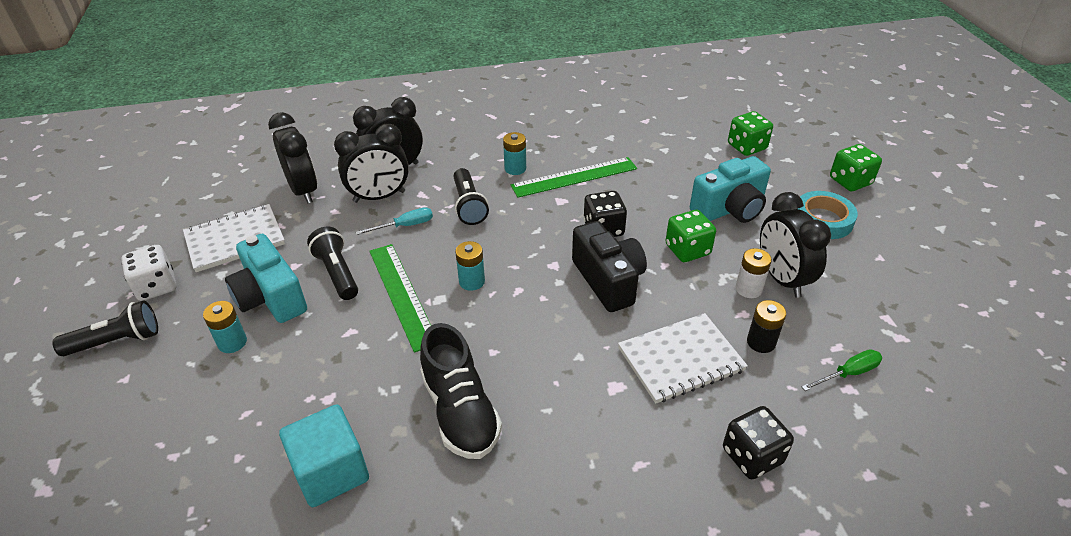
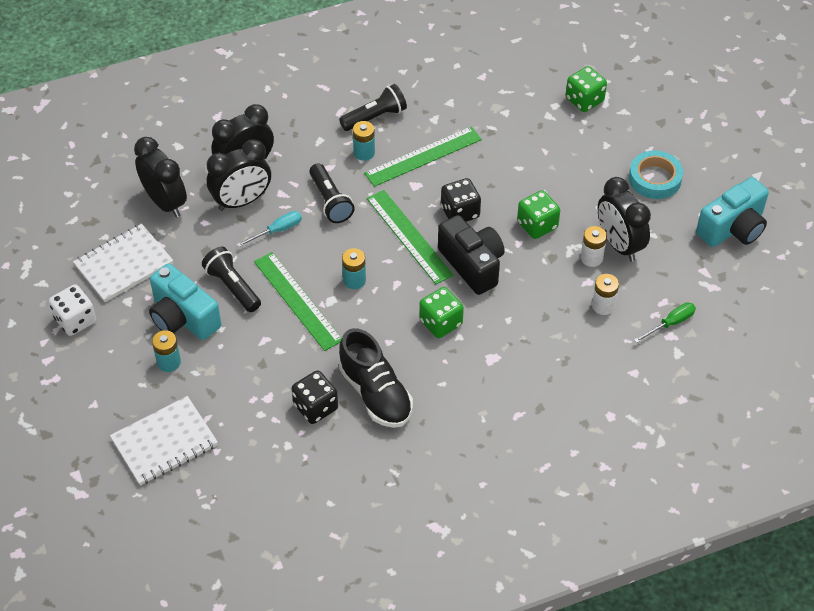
camera: 10 degrees left, 10 degrees up
black flashlight [52,301,158,356] -> black flashlight moved to [339,84,407,131]
turquoise cube [279,404,369,507] -> none
white notebook [618,313,748,404] -> white notebook moved to [110,396,218,486]
turquoise camera [690,156,771,223] -> turquoise camera moved to [696,177,769,247]
black dice [723,406,794,479] -> black dice moved to [292,370,338,424]
black battery [747,300,786,353] -> white battery [592,274,619,315]
green dice [830,144,882,191] -> green dice moved to [419,287,464,338]
none -> green ruler [367,190,454,284]

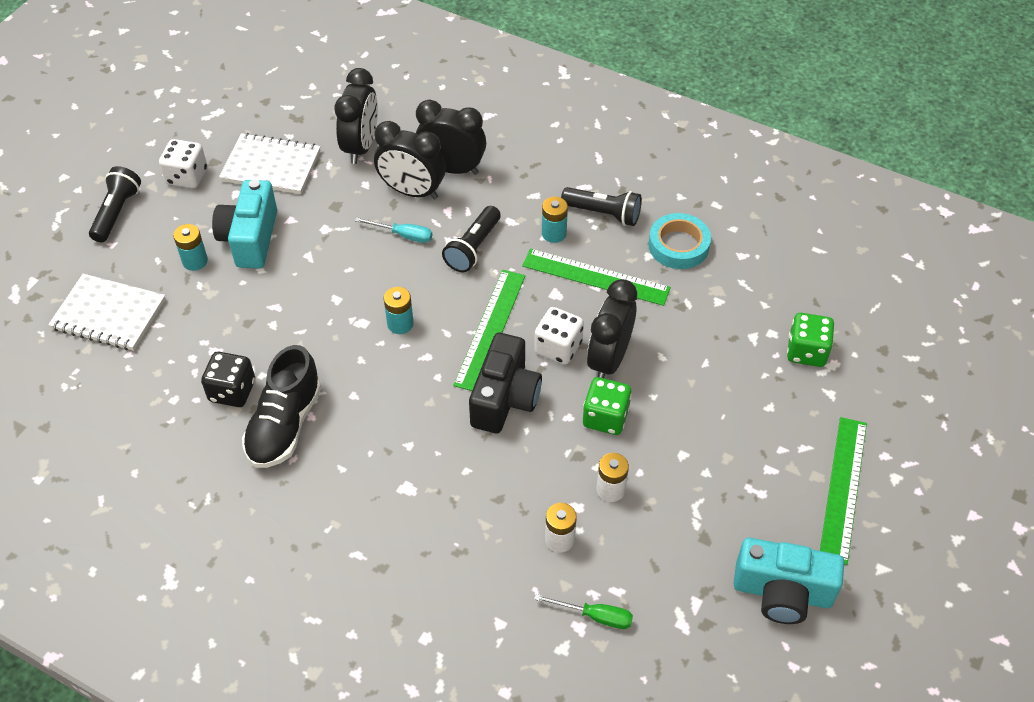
camera: 50 degrees right, 0 degrees up
black flashlight [202,246,261,312] -> black flashlight moved to [89,166,141,242]
green ruler [254,252,342,351] -> green ruler moved to [820,417,867,565]
green dice [419,287,464,338] -> none
black dice [441,178,481,222] -> white dice [534,307,584,365]
black clock [598,177,651,262] -> black clock moved to [587,279,637,378]
turquoise tape [629,151,683,199] -> turquoise tape moved to [648,213,711,269]

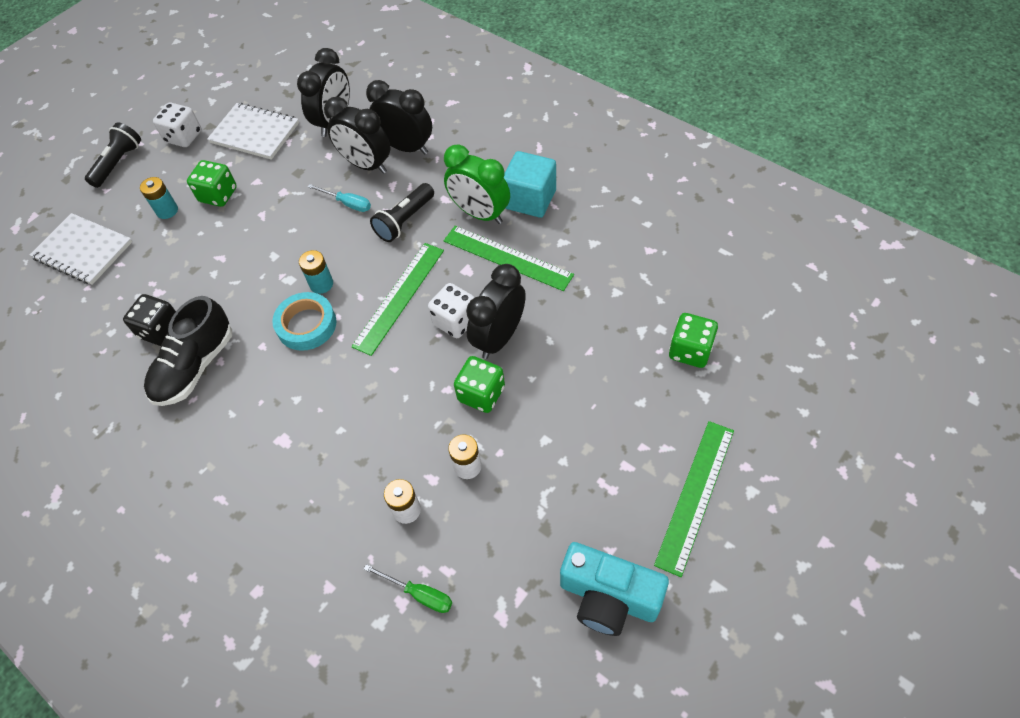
camera: 15 degrees right, 5 degrees up
turquoise camera [212,180,277,268] -> green dice [187,160,237,207]
black camera [469,333,542,433] -> none
turquoise battery [542,197,568,243] -> green clock [444,145,510,224]
black flashlight [561,187,642,226] -> turquoise cube [504,151,556,218]
turquoise tape [648,213,711,269] -> turquoise tape moved to [272,292,336,351]

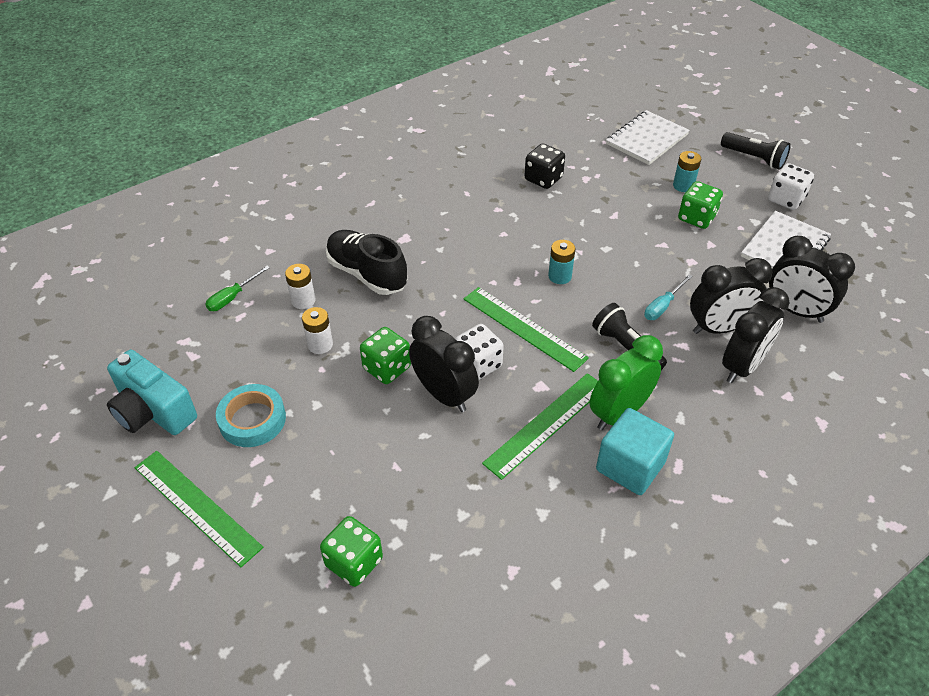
camera: 100 degrees right, 10 degrees down
black shoe [144,296,232,406] -> black shoe moved to [326,230,407,295]
turquoise tape [272,292,336,351] -> turquoise tape moved to [216,384,286,447]
black clock [324,97,391,174] -> black clock turned 150 degrees counterclockwise [690,258,772,334]
turquoise camera [560,542,669,636] -> turquoise camera turned 90 degrees counterclockwise [107,350,197,435]

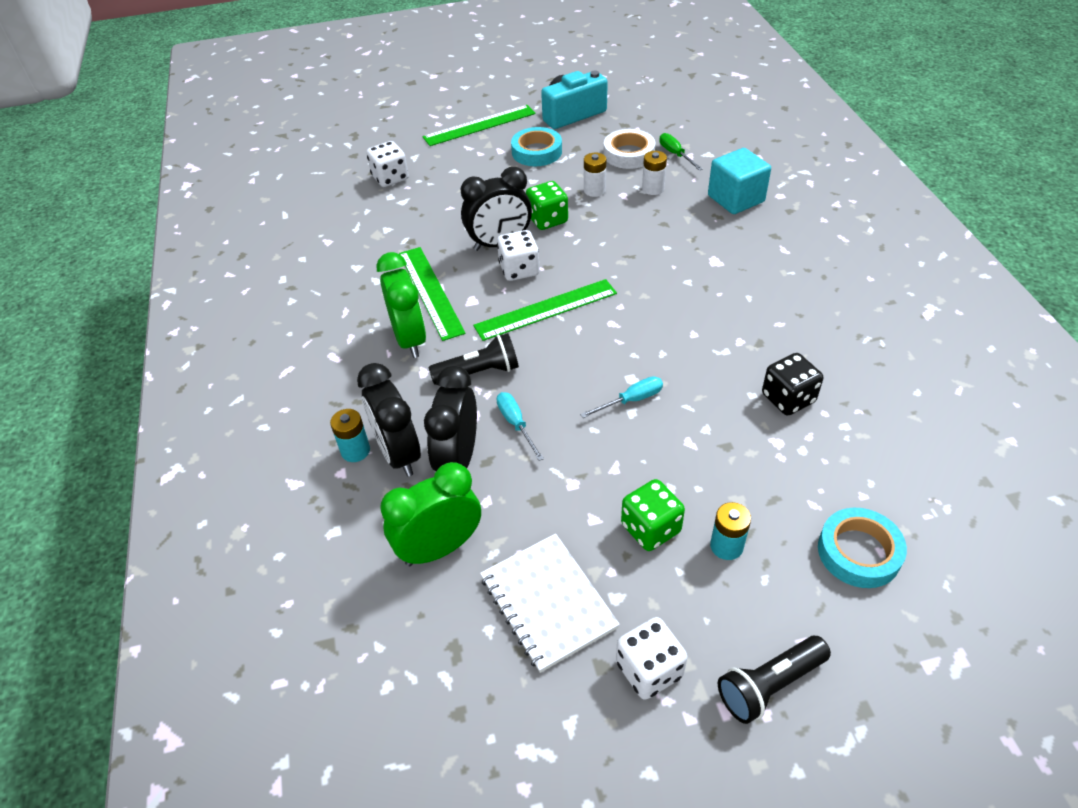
camera: 115 degrees right, 0 degrees up
green dice [320,516,383,587] -> white dice [366,141,409,187]
black shoe [326,230,407,295] -> none
turquoise battery [548,240,576,284] -> turquoise battery moved to [330,409,370,462]
turquoise cube [596,408,674,495] -> turquoise cube moved to [708,148,771,214]
white notebook [606,110,690,165] -> turquoise tape [818,508,907,588]
black clock [769,236,855,323] -> green clock [380,462,481,566]
none -> turquoise screwdriver [580,376,663,418]
none -> white tape [604,129,655,169]

